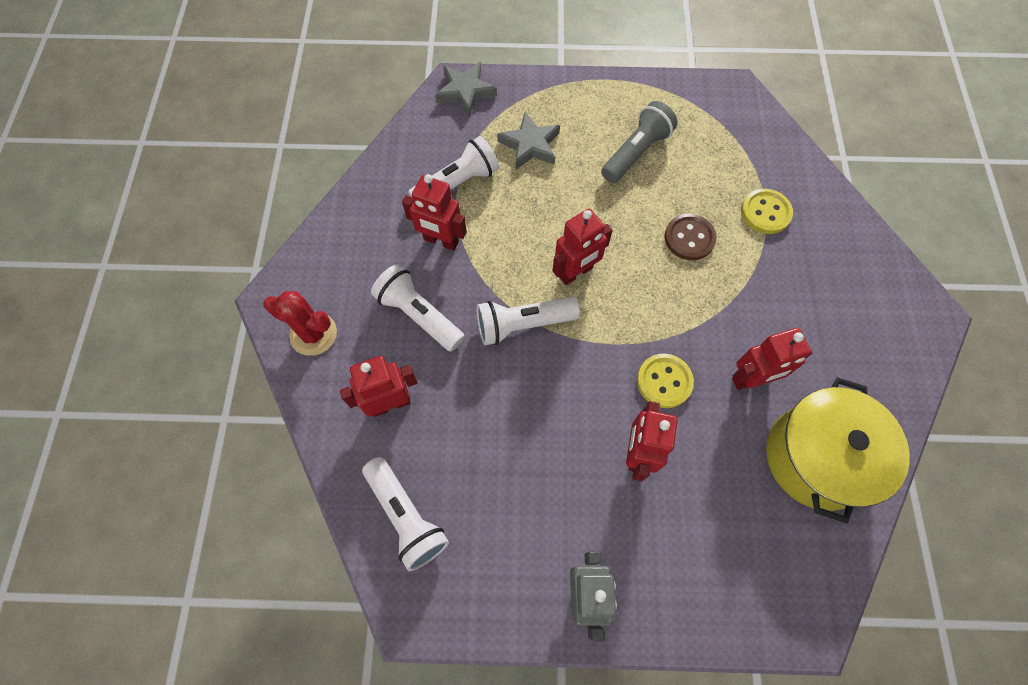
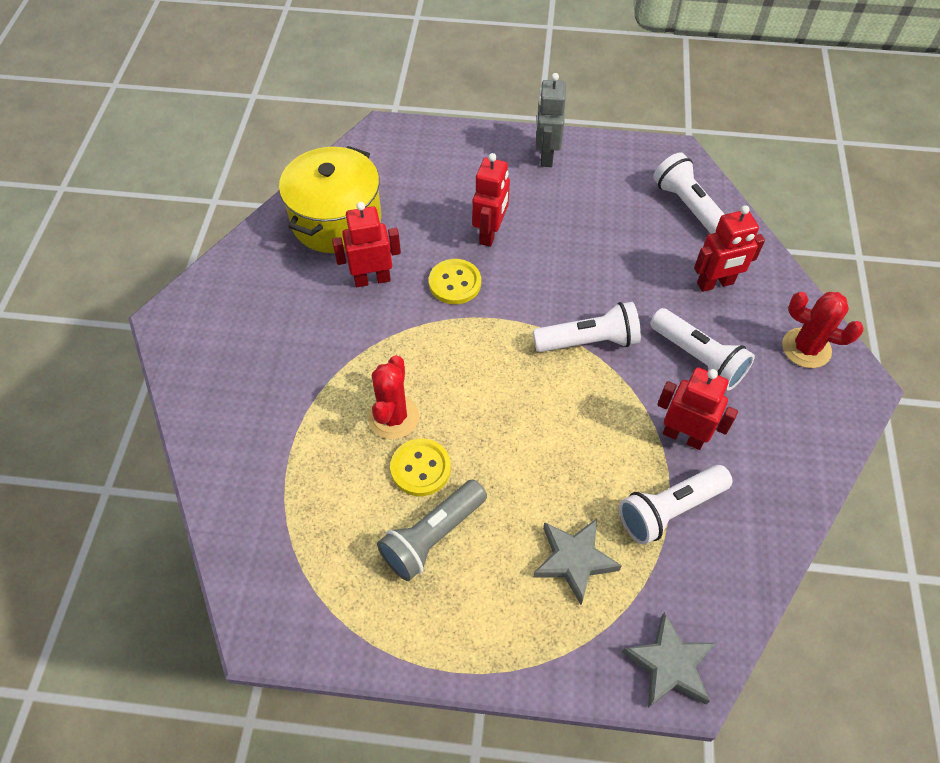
camera: 175 degrees left, 10 degrees down
red robot [552,209,613,285] -> none
brown button [664,214,717,260] -> red cactus [368,355,419,439]
yellow button [741,189,793,234] -> yellow button moved to [390,438,451,496]

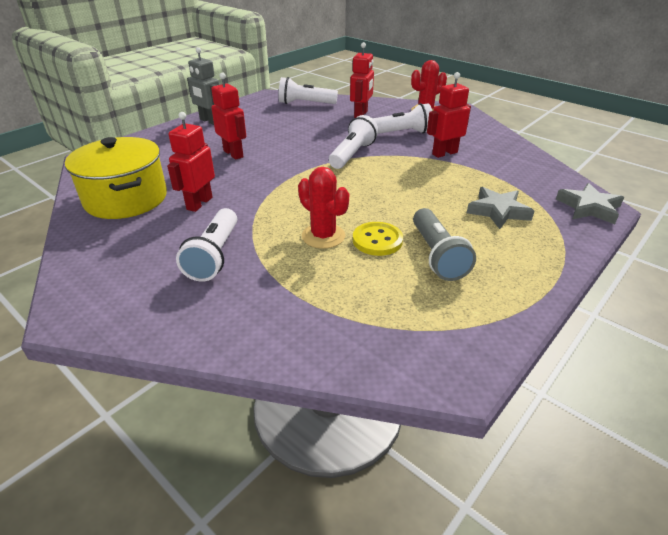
camera: 55 degrees left, 20 degrees down
yellow button [429,259,481,304] -> none
white flashlight [619,465,733,545] -> white flashlight moved to [176,208,237,282]

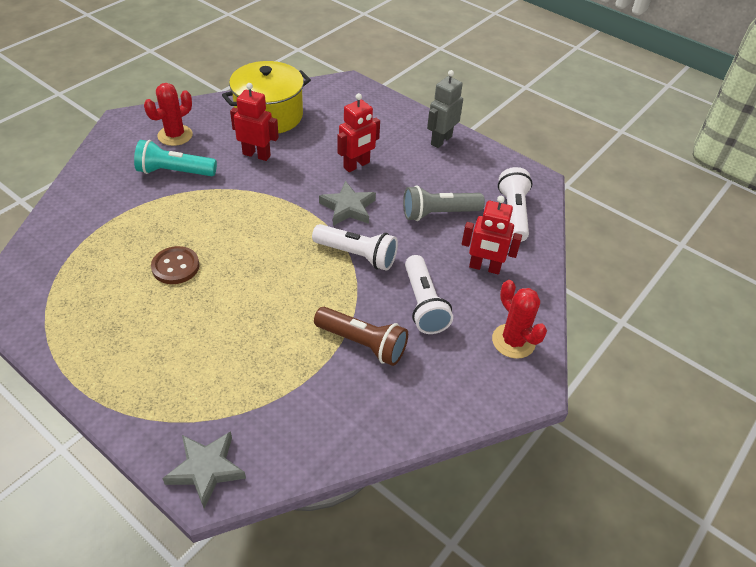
camera: 85 degrees right, 10 degrees up
white flashlight [176,208,237,282] -> turquoise flashlight [134,140,217,176]
red cactus [298,167,349,249] -> red cactus moved to [144,83,193,146]
yellow button [353,222,403,256] -> brown button [151,246,200,284]
grey flashlight [413,208,476,281] -> grey flashlight moved to [403,186,485,221]
red robot [427,72,471,158] -> brown flashlight [314,307,408,366]
grey star [467,187,534,229] -> grey star moved to [319,181,376,226]

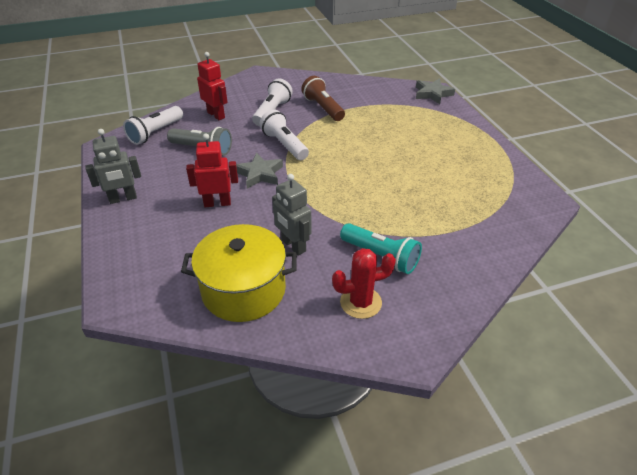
camera: 145 degrees left, 5 degrees down
brown button [151,246,200,284] -> none
red robot [230,83,279,161] -> grey robot [272,174,312,256]
red cactus [492,280,547,359] -> none

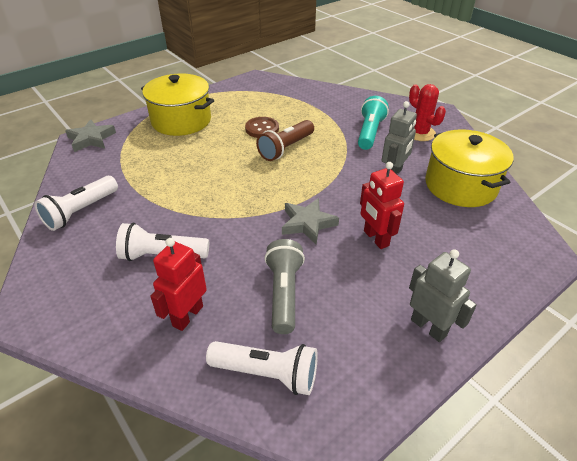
camera: 110 degrees left, 0 degrees up
white flashlight [260,109,309,160] -> white flashlight moved to [34,176,118,231]
brown flashlight [301,76,345,121] -> brown flashlight moved to [256,120,314,161]
none -> yellow pot [141,74,214,136]
none -> brown button [245,117,279,138]

